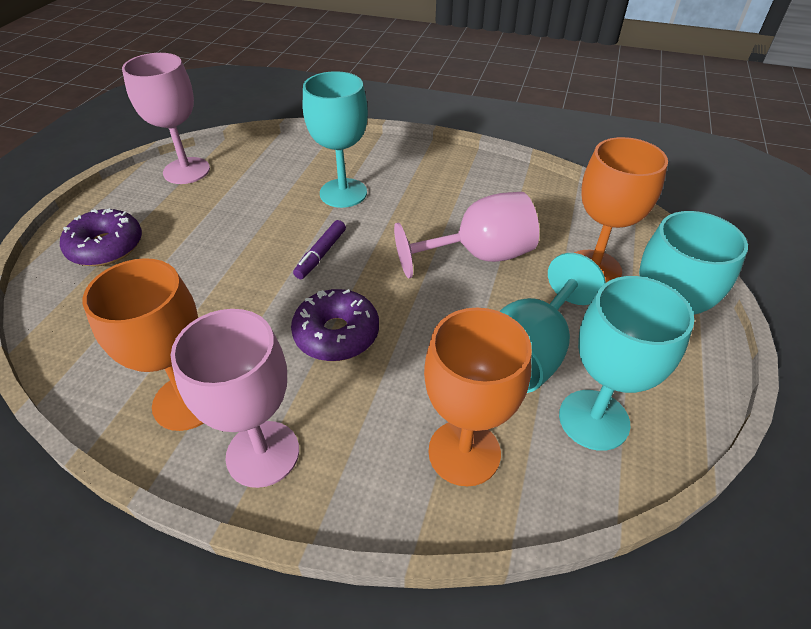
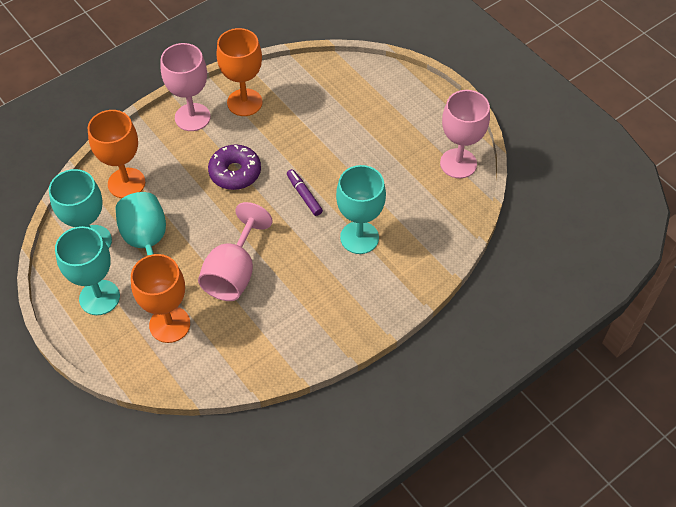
camera: 125 degrees right, 10 degrees up
purple donut [60,208,142,266] -> none

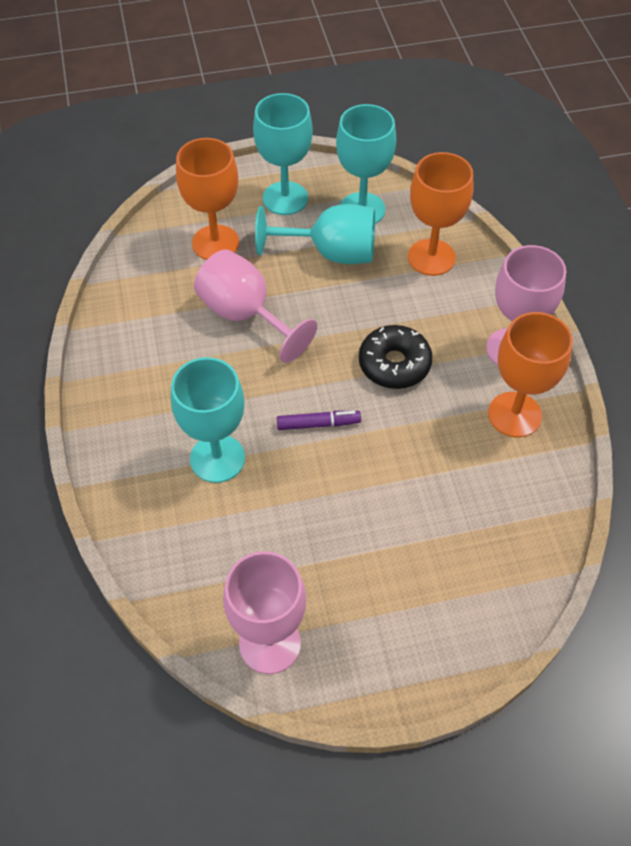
camera: 115 degrees right, 0 degrees up
purple donut [208,145,261,190] -> black donut [359,325,433,389]

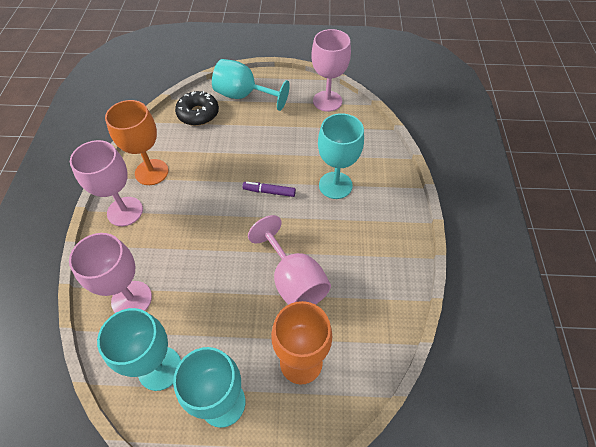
camera: 165 degrees left, 0 degrees up
turquoise goblet [255,204,375,264] -> turquoise goblet moved to [212,59,290,111]
black donut [359,325,433,389] -> black donut moved to [175,91,219,126]
orange goblet [408,152,473,276] -> pink goblet [69,233,152,313]

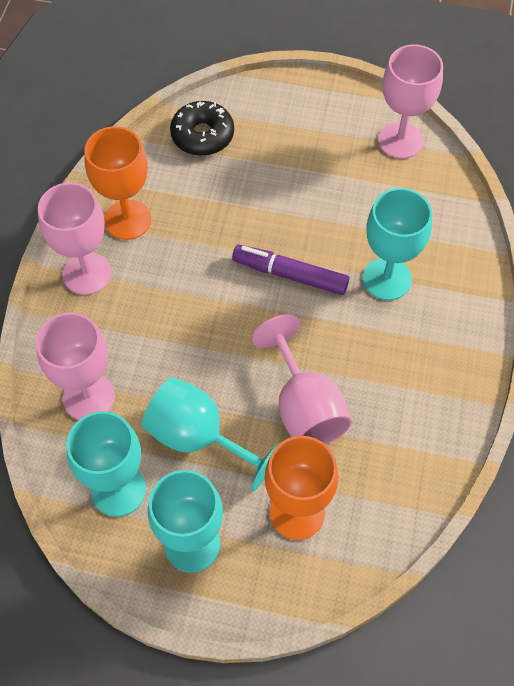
camera: 10 degrees right, 5 degrees up
turquoise goblet [212,59,290,111] -> turquoise goblet moved to [142,377,280,492]
purple marker [242,182,296,197] -> purple marker [232,245,349,295], size x1.56

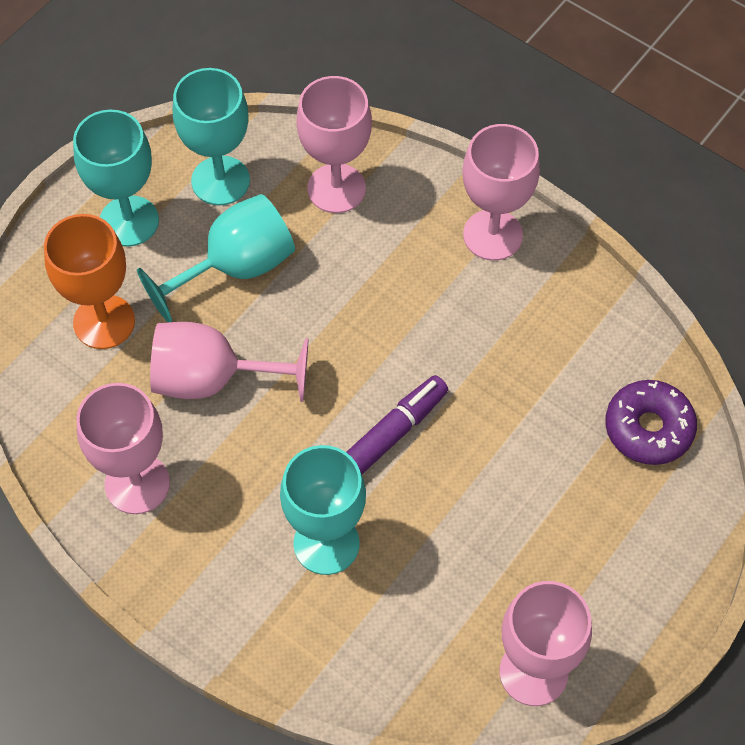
camera: 115 degrees right, 0 degrees up
orange goblet [84,126,151,240] -> none
black donut [170,101,234,156] -> purple donut [605,380,697,465]
none -> pink goblet [76,383,170,514]

